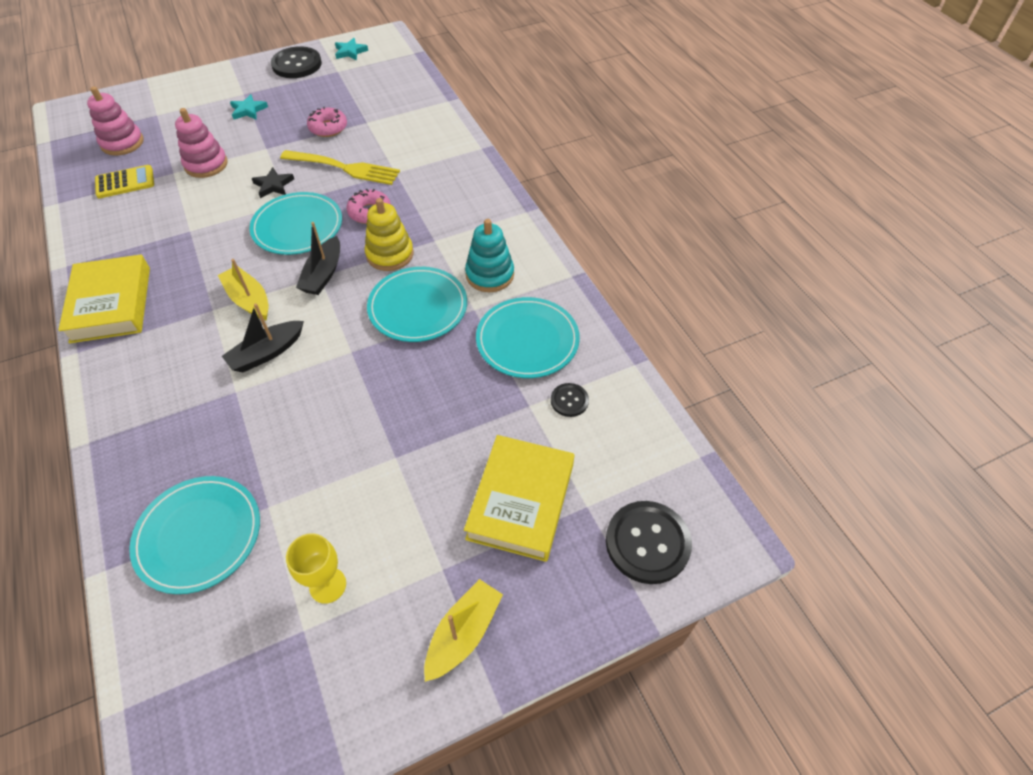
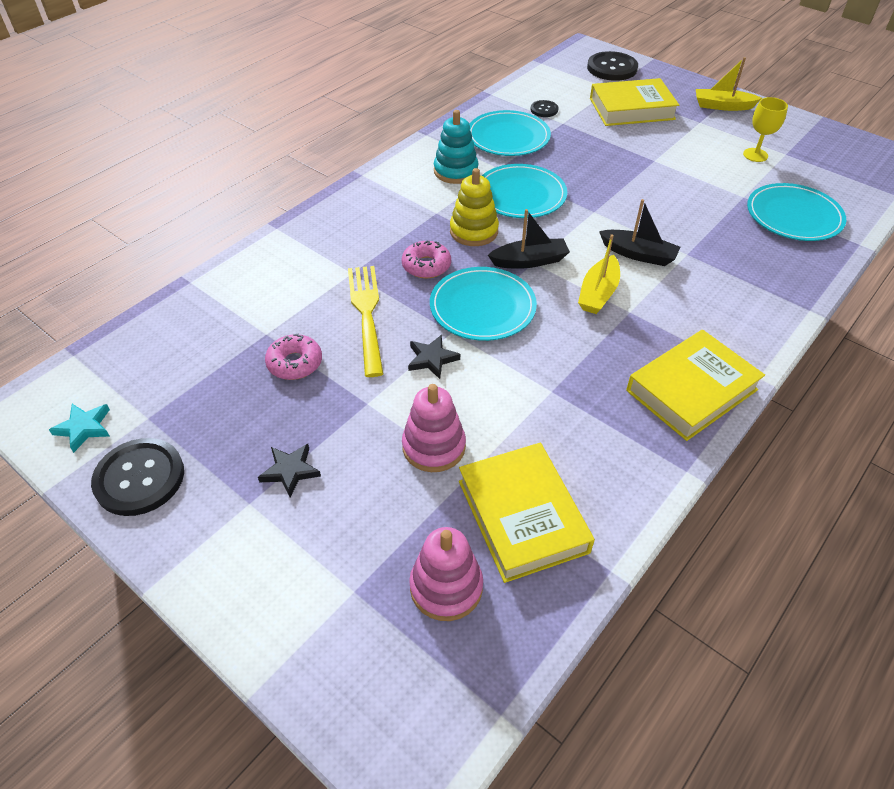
camera: 115 degrees left, 5 degrees down
yellow calculator [95,165,154,198] -> yellow book [459,443,595,583]
turquoise star [230,94,268,120] -> black star [258,444,321,497]

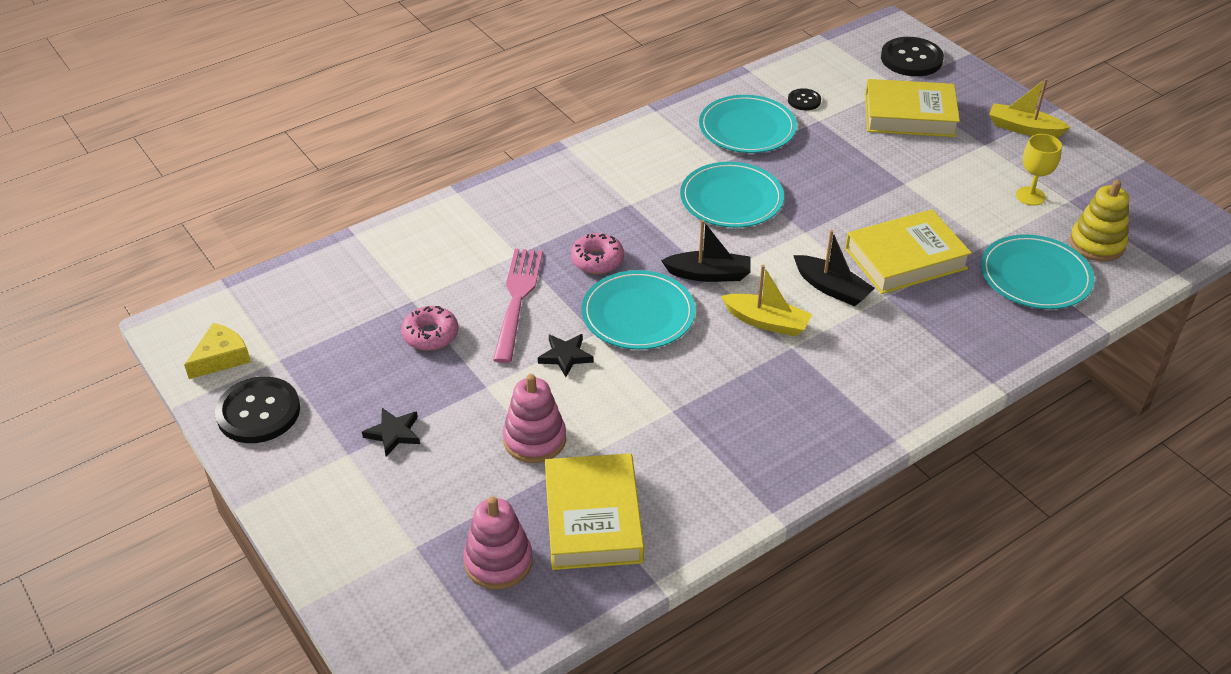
camera: 15 degrees right, 5 degrees down
turquoise star [49,404,110,453] -> yellow cheese [184,323,251,379]
yellow fork [348,266,384,377] -> pink fork [493,249,543,363]
turquoise stacking toy [434,110,478,184] -> none
yellow stacking toy [450,168,499,246] -> yellow stacking toy moved to [1070,180,1129,261]
yellow boat [578,234,620,314] -> yellow boat turned 105 degrees counterclockwise [721,265,812,336]
yellow book [626,330,765,441] -> yellow book moved to [845,209,972,294]

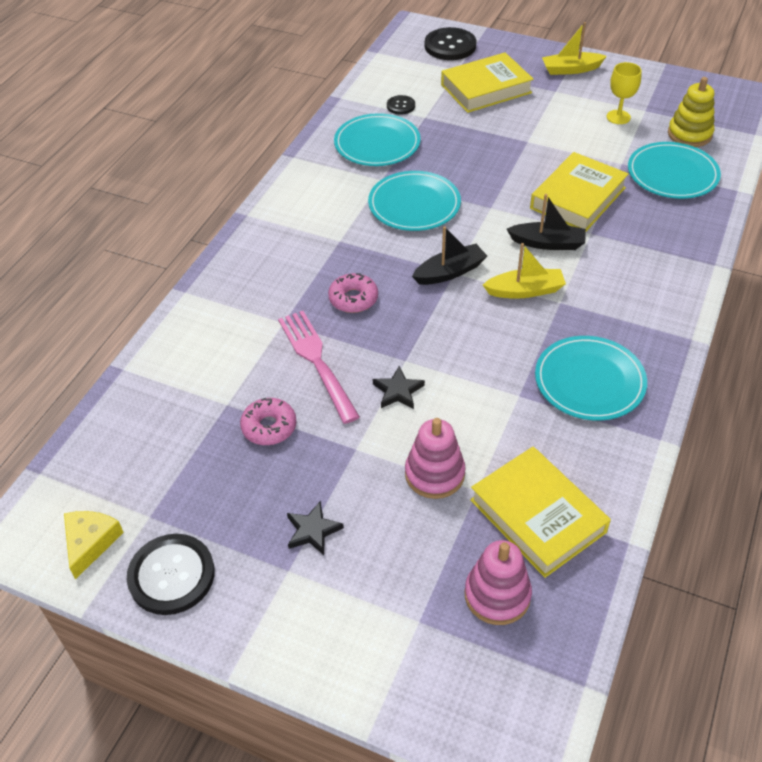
camera: 30 degrees left, 5 degrees up
turquoise plate [582,270,695,350] -> turquoise plate moved to [535,336,647,421]

